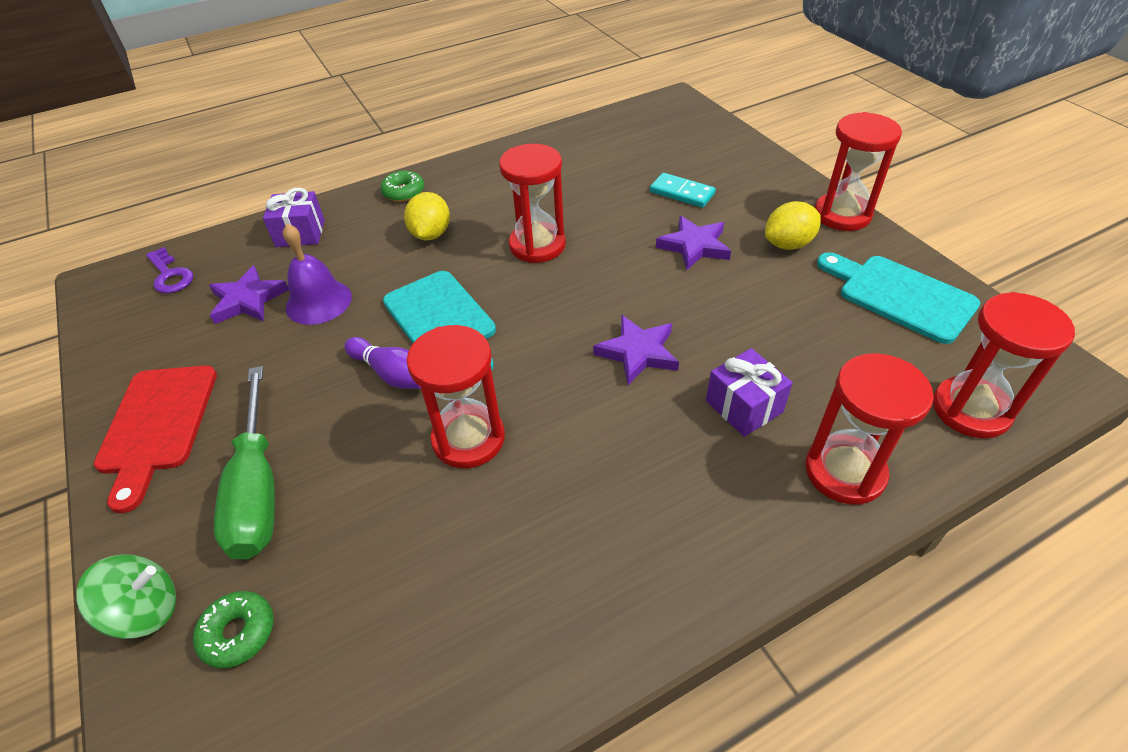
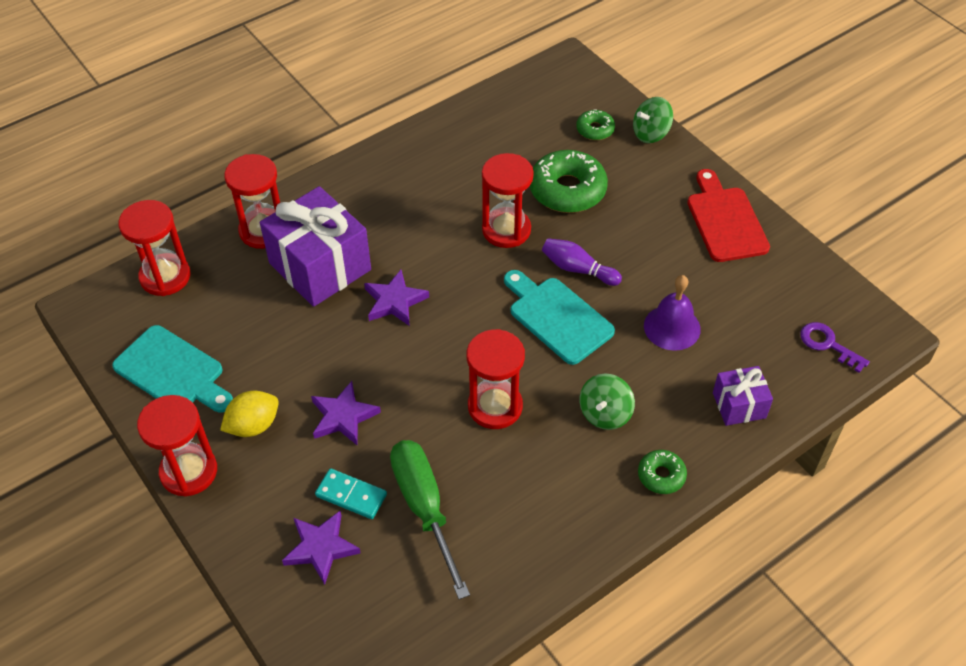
camera: 170 degrees right, 5 degrees up
purple star [209,266,289,324] -> purple star moved to [282,511,361,585]
green screwdriver [214,366,275,559] -> green screwdriver moved to [390,440,470,599]
yellow lemon [404,192,450,240] -> green spinning top [580,373,635,430]
purple gift [706,348,793,437] -> purple gift [260,186,371,307], size x1.94
none -> green donut [530,150,608,213]

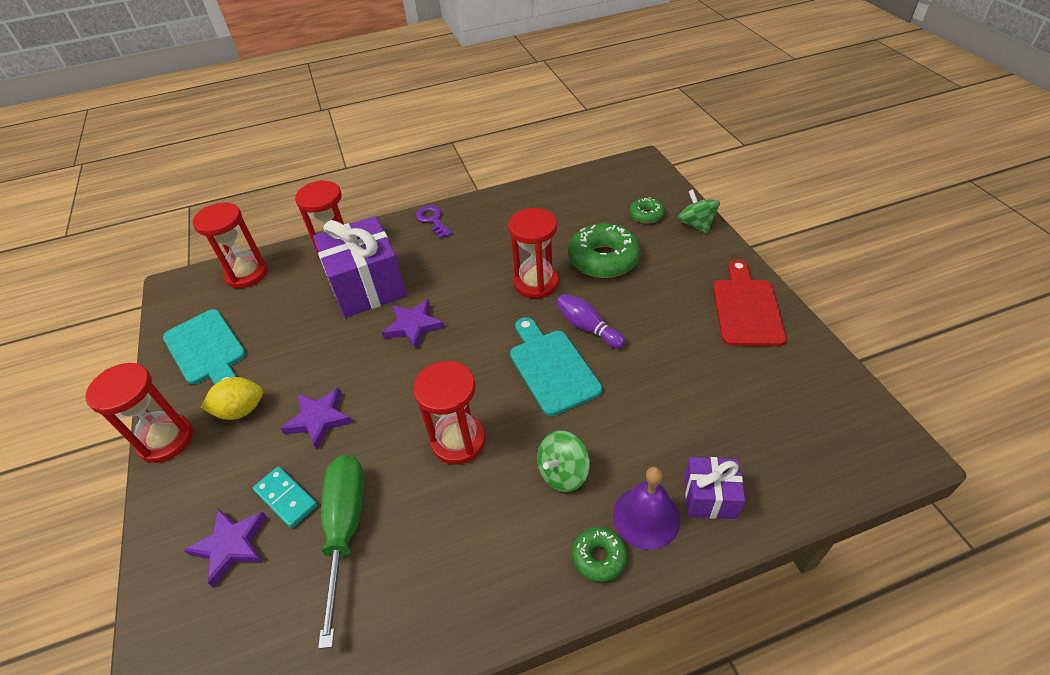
camera: 20 degrees right, 5 degrees down
green spinning top [633,97,673,143] -> green spinning top turned 75 degrees clockwise [678,189,720,233]
purple bell [644,275,701,351] -> purple bell moved to [613,467,680,550]
purple key [801,322,870,373] -> purple key moved to [416,205,452,239]

